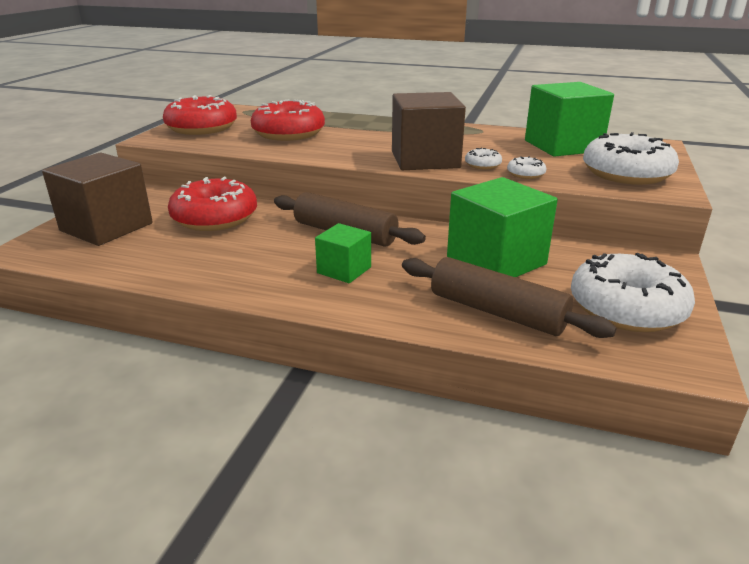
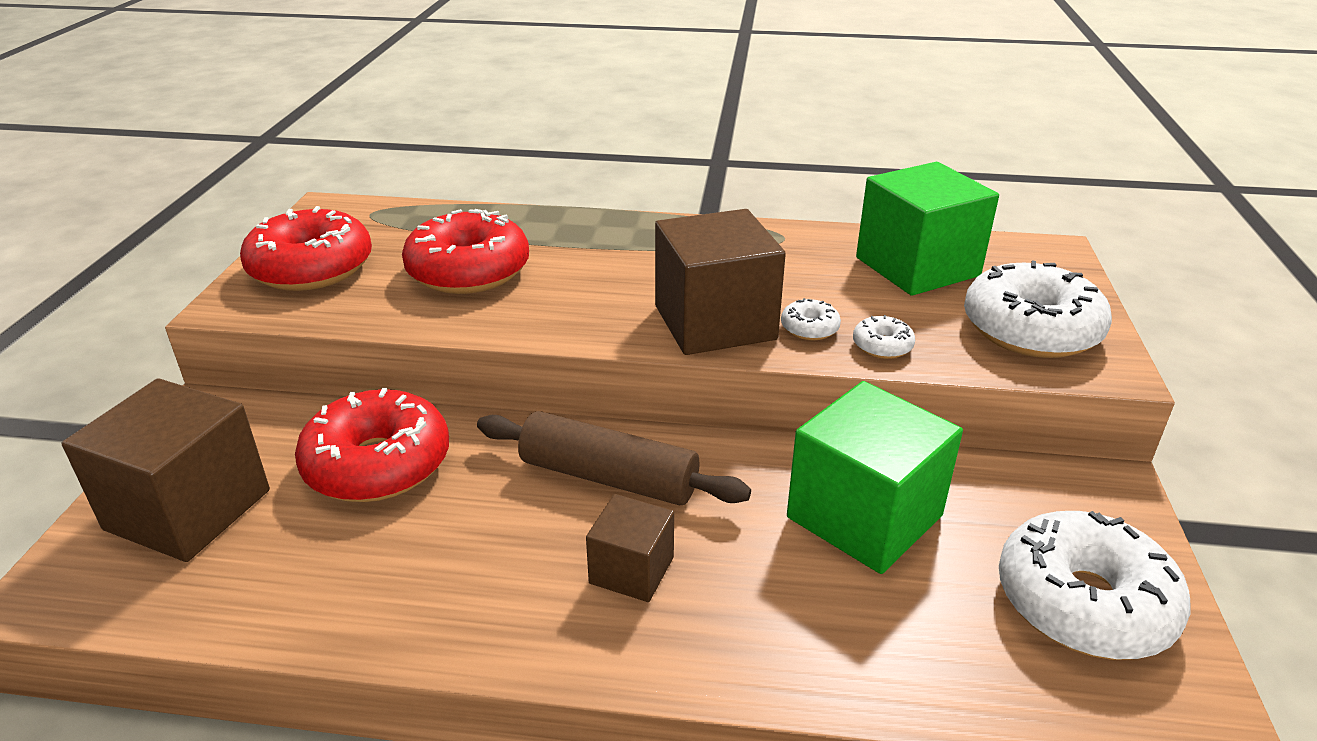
camera: 10 degrees left, 5 degrees up
green cube [315,223,371,283] -> brown cube [586,494,674,602]
brown rolling pin [402,257,617,338] -> none

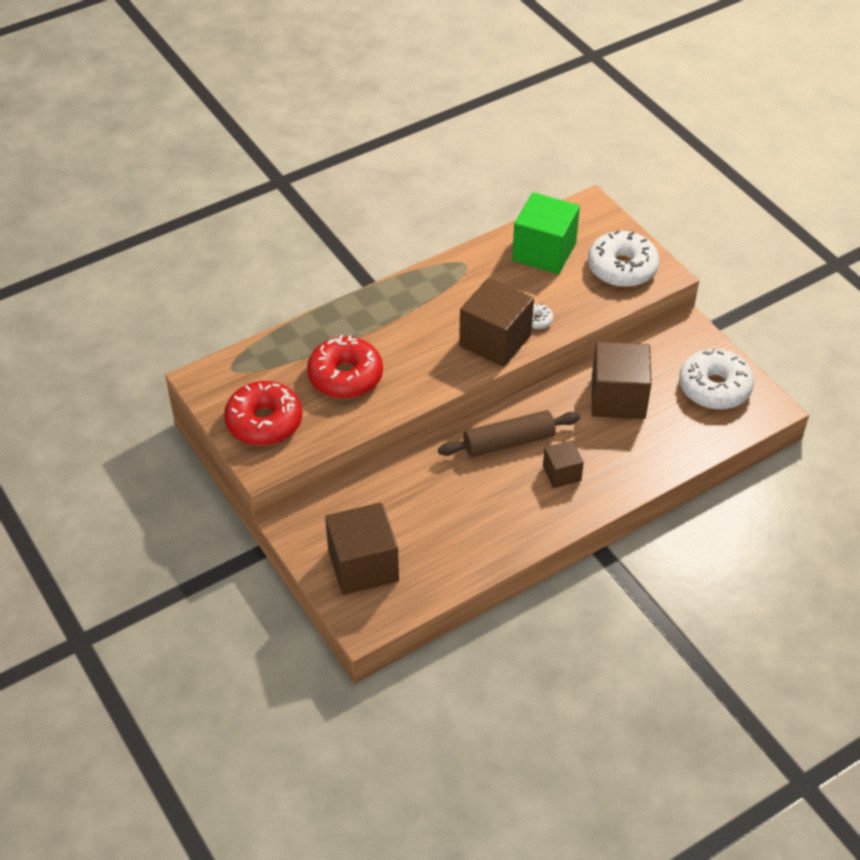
camera: 40 degrees left, 15 degrees up
red donut [295,388,449,502] -> none
green cube [787,381,963,574] -> brown cube [592,342,652,419]
white donut [853,315,915,359] -> none

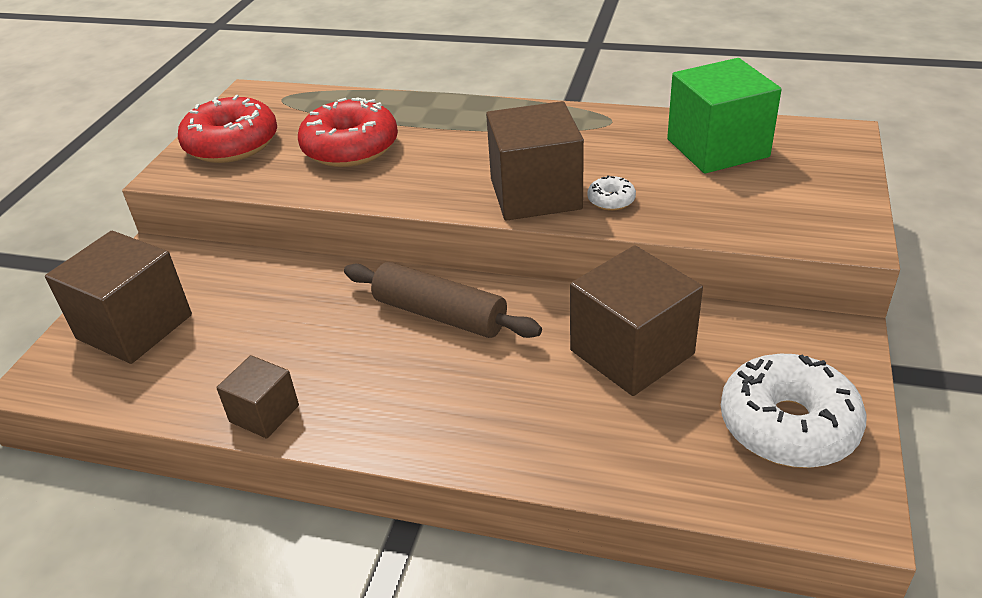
camera: 50 degrees right, 10 degrees down
brown cube [543,440,584,488] -> brown cube moved to [216,355,299,439]
white donut [588,230,659,287] -> none

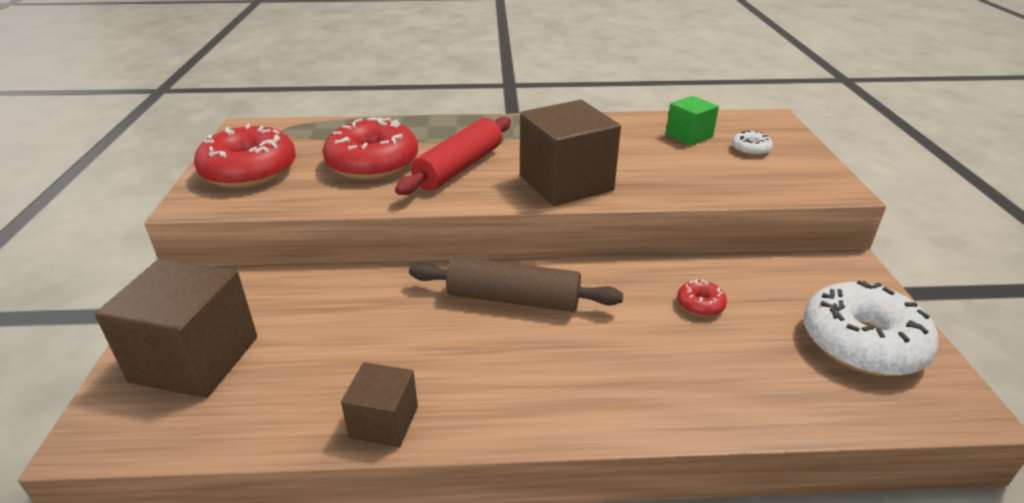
camera: 20 degrees left, 5 degrees down
brown cube [570,245,703,396] -> red donut [677,279,727,317]
white donut [587,175,636,211] -> white donut moved to [732,130,773,156]
green cube [667,58,782,174] -> green cube [666,96,719,146], size x0.54
none -> red rolling pin [395,117,511,195]

